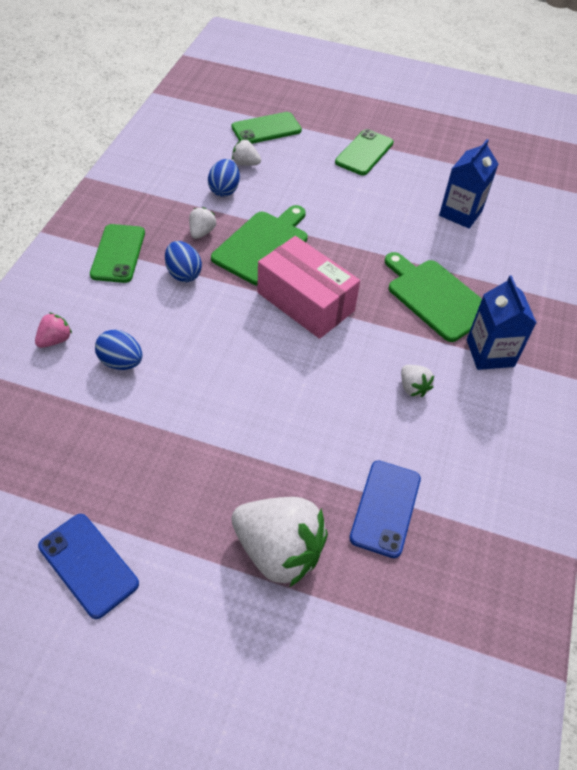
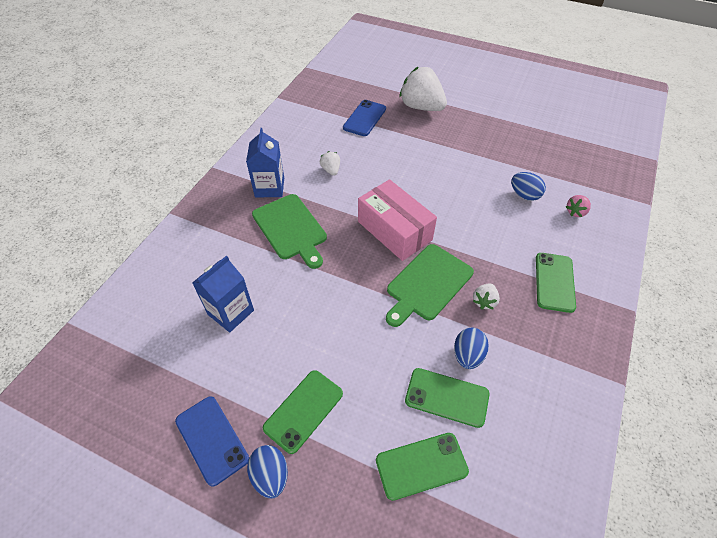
camera: 170 degrees left, 0 degrees up
blue phone [38,514,139,619] -> blue phone moved to [175,396,249,486]
blue egg [165,241,202,282] -> blue egg moved to [247,445,288,498]
white strawberry [232,139,261,166] -> green phone [405,368,490,428]

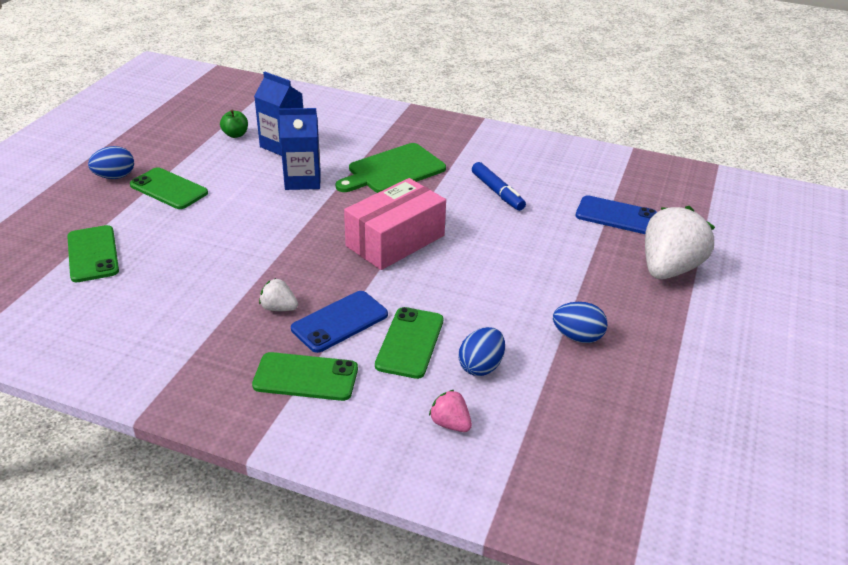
camera: 85 degrees right, 15 degrees down
blue phone [175,396,249,486] -> blue phone moved to [291,291,388,353]
blue carton [246,128,284,197] -> blue carton moved to [279,108,321,190]
white strawberry [320,151,340,176] -> blue marker [472,162,526,211]
green cutting board [386,244,474,327] -> none
green phone [405,368,490,428] -> green phone moved to [375,307,444,379]
blue egg [454,328,489,369] -> blue egg moved to [553,302,608,343]
none -> green apple [220,110,248,138]

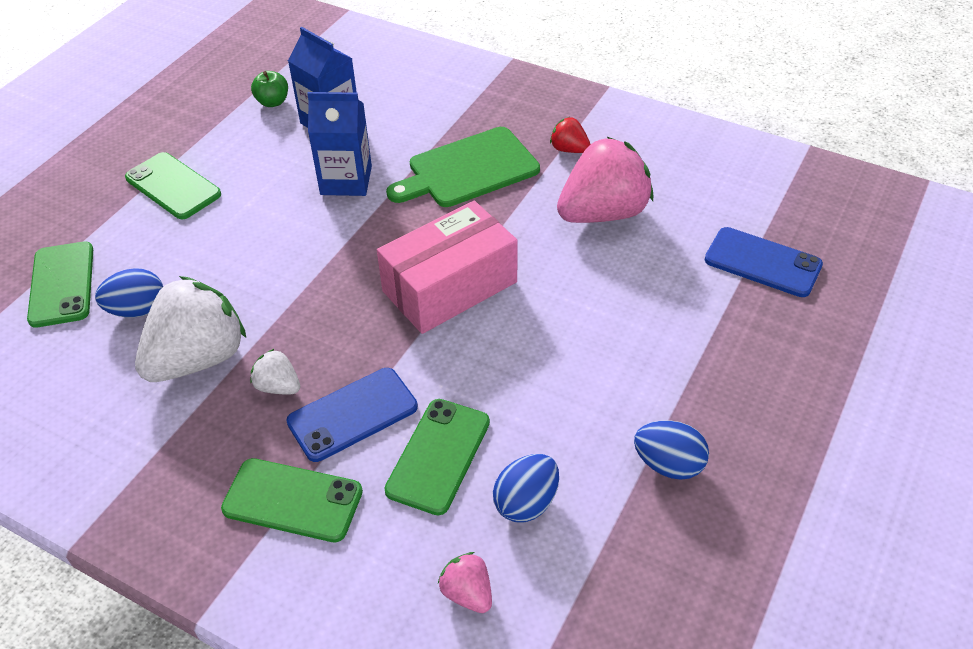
camera: 10 degrees right, 10 degrees up
blue egg [88,146,134,179] -> blue egg moved to [95,268,163,317]
blue marker [472,162,526,211] -> pink strawberry [557,137,653,223]
white strawberry [645,206,715,279] -> white strawberry moved to [135,276,246,382]
none -> red strawberry [550,117,590,153]

